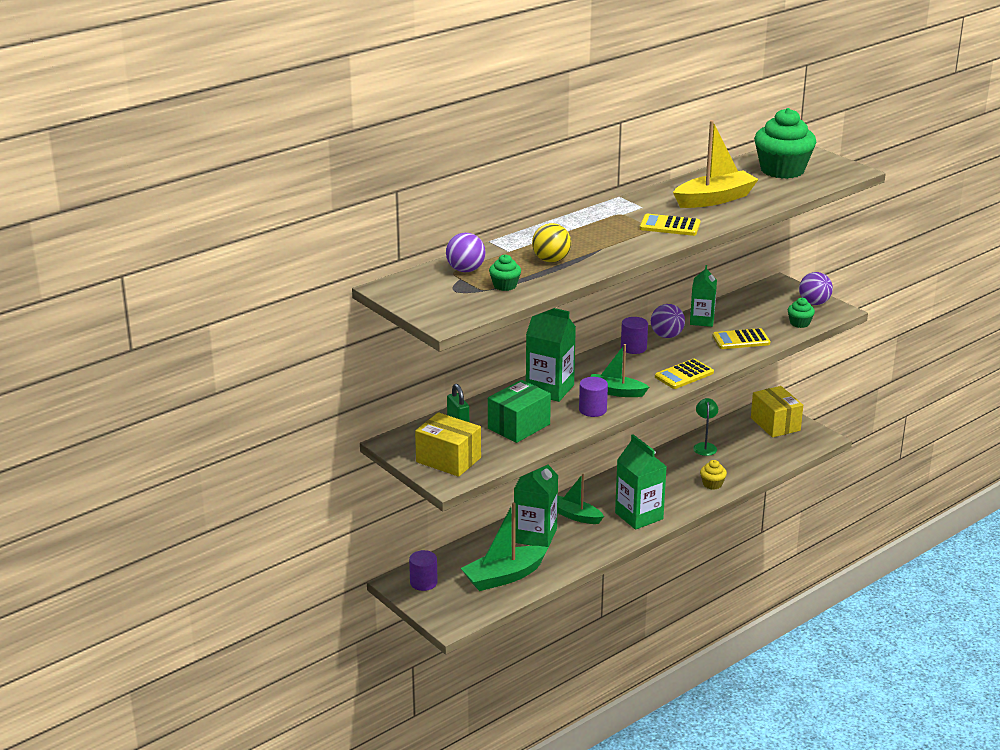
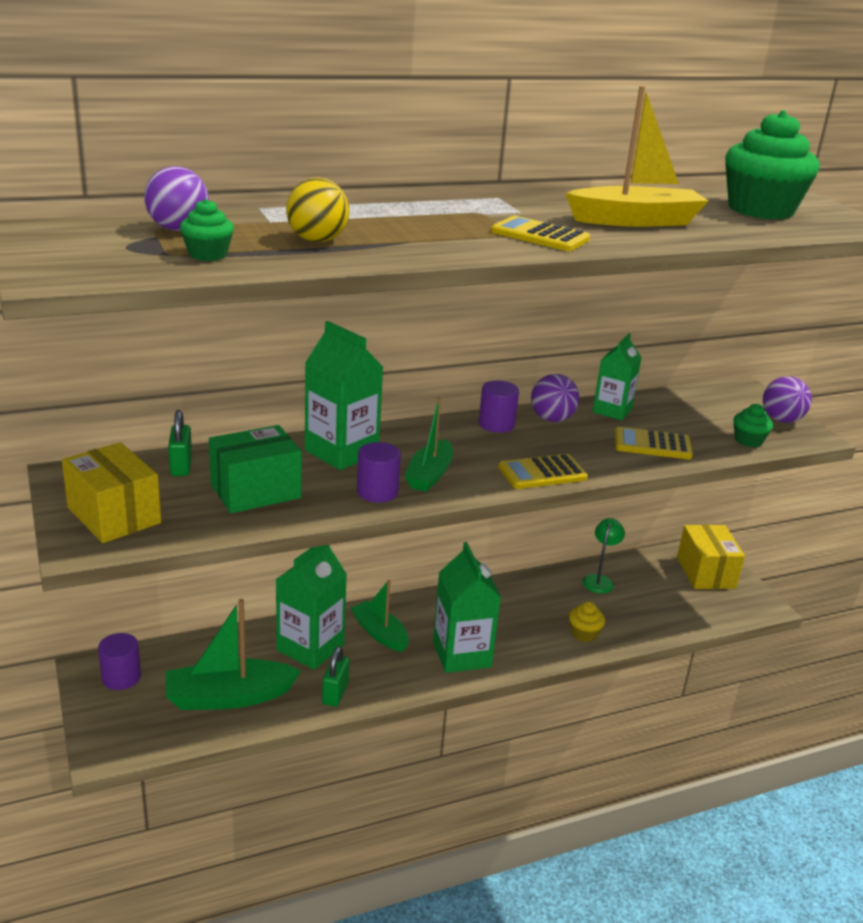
camera: 15 degrees right, 0 degrees up
green boat [590,344,649,397] -> green boat turned 105 degrees counterclockwise [405,398,453,492]
none -> green padlock [322,646,350,707]

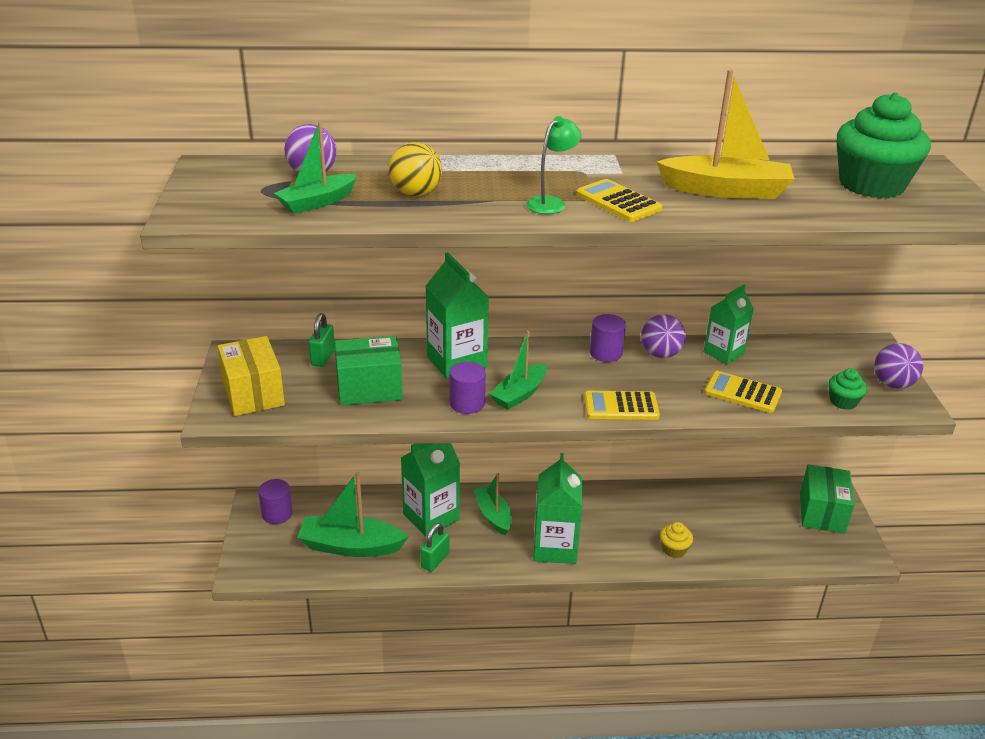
camera: 20 degrees right, 5 degrees up
green cupcake [180,199,234,261] -> green boat [274,121,357,214]
green lamp [583,518,625,594] -> green lamp moved to [526,116,582,214]
yellow box [677,525,745,589] -> green box [800,464,854,534]

